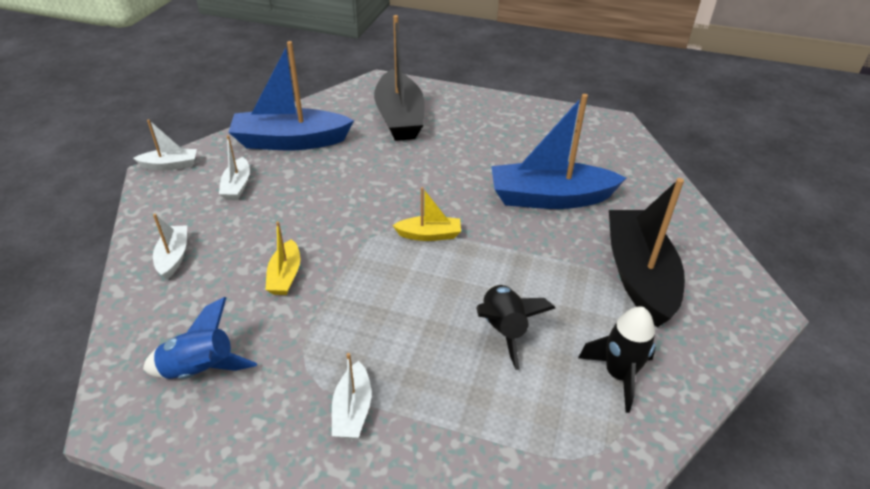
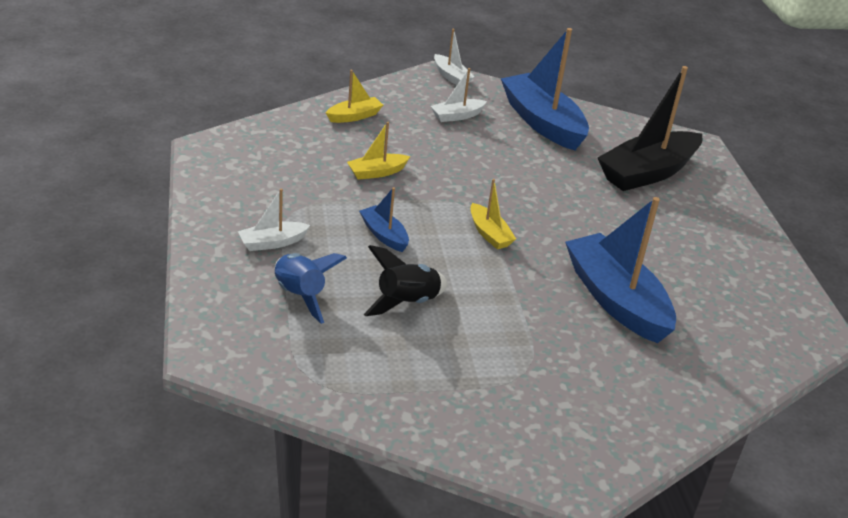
camera: 60 degrees right, 5 degrees down
blue rocket [143,297,257,379] -> blue rocket moved to [275,253,347,324]
white boat [153,214,187,280] -> yellow boat [326,70,383,123]
black rocket [578,307,656,413] -> none
black boat [609,178,685,327] -> none
none -> blue boat [359,187,409,252]

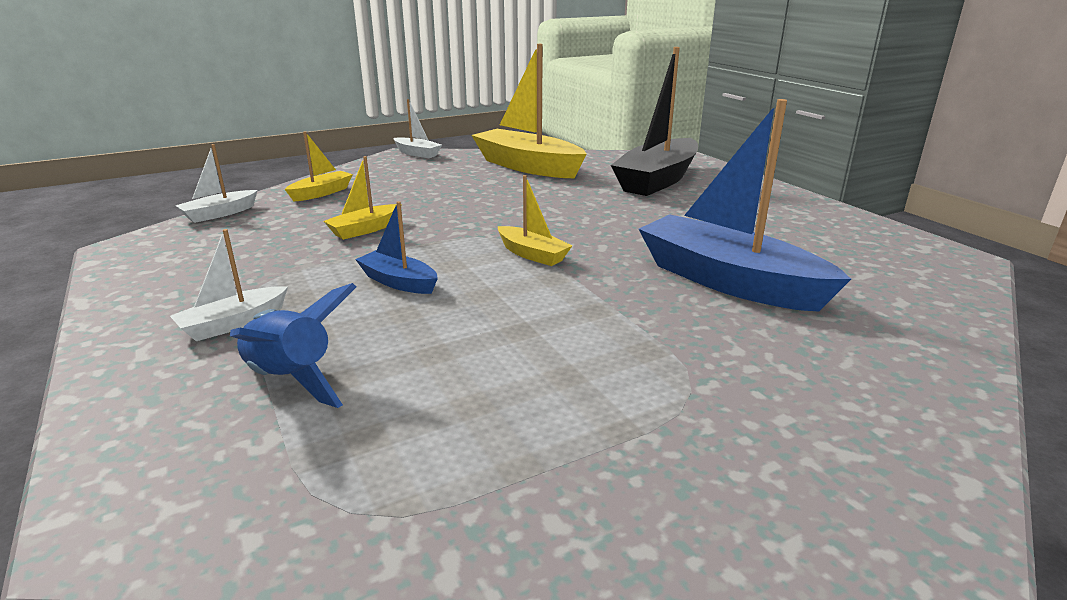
camera: 15 degrees left, 10 degrees down
black rocket [364,245,448,316] -> none
white boat [431,68,487,122] -> white boat moved to [175,144,258,223]
blue boat [501,28,589,150] -> yellow boat [472,44,587,178]

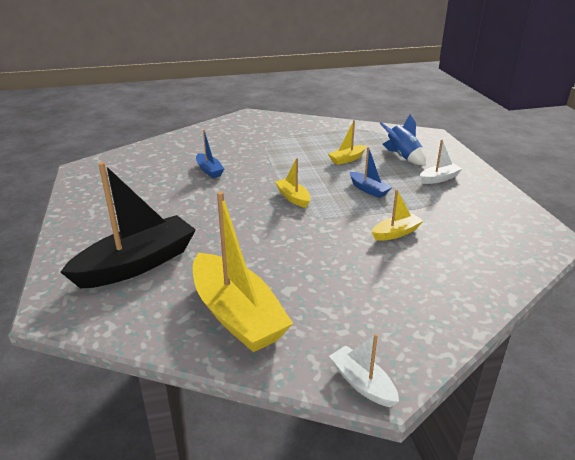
camera: 165 degrees left, 5 degrees up
white boat [175,144,258,223] -> none
yellow boat [285,131,353,201] -> yellow boat moved to [328,120,367,165]
blue boat [639,99,851,312] -> blue boat [196,130,224,178], size x0.48

